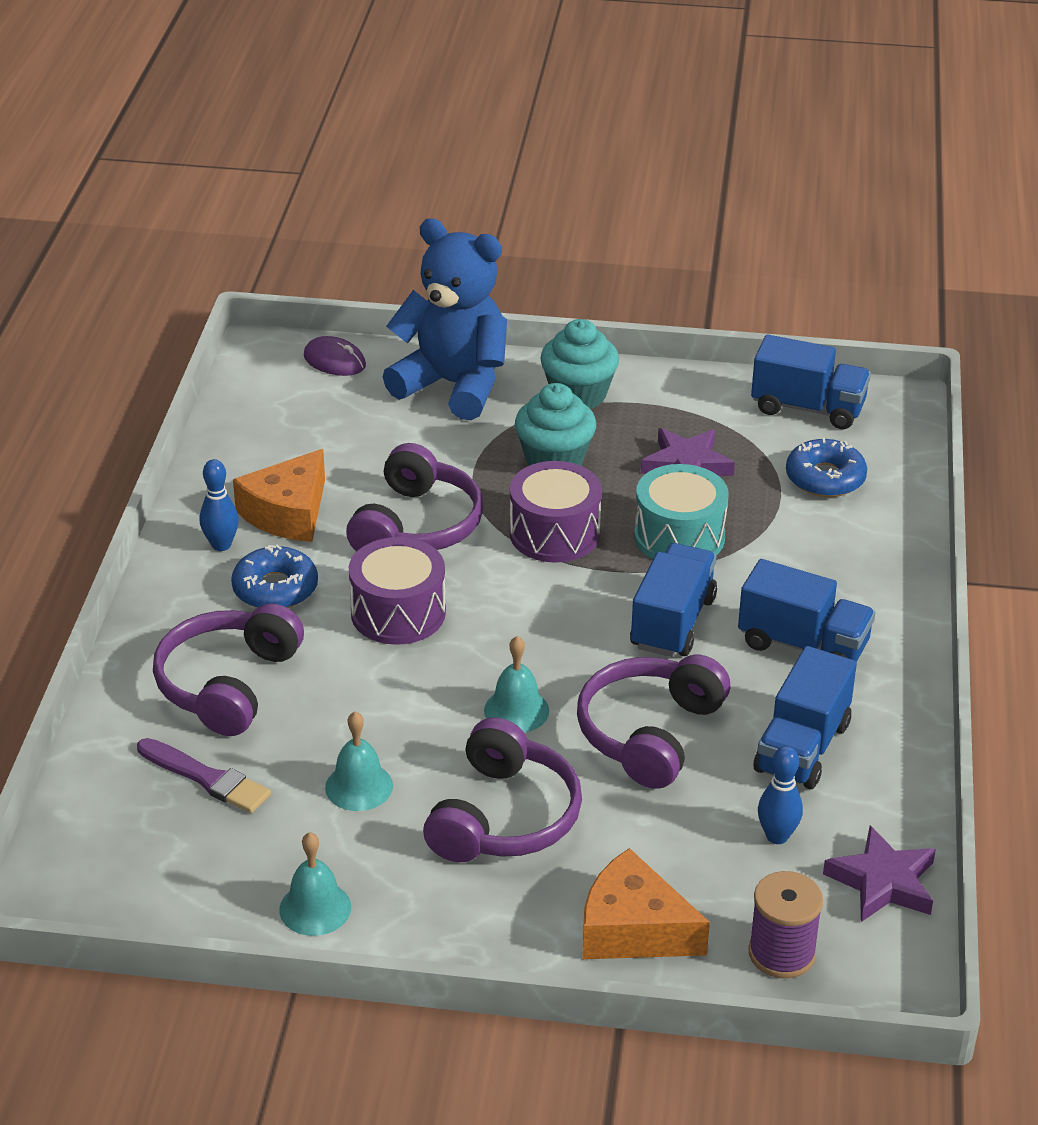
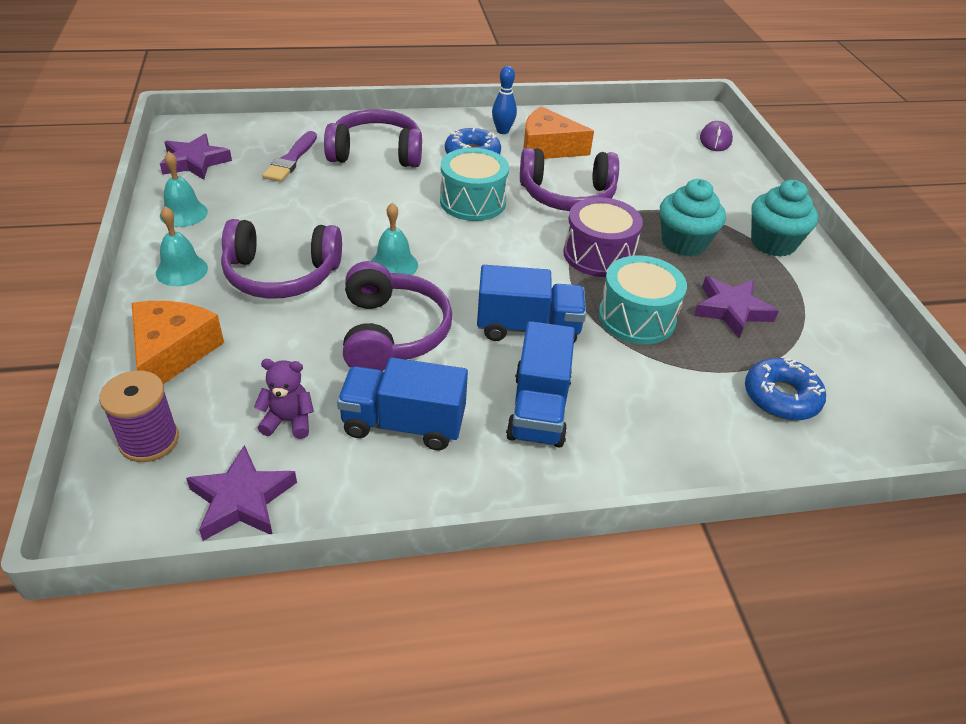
camera: 70 degrees right, 5 degrees up
turquoise bell [325,711,393,811] -> turquoise bell moved to [156,206,208,286]
purple drum [349,537,446,645] -> turquoise drum [440,148,509,221]
blue teddy bear [383,218,507,420] -> none
purple headphones [577,655,730,789] -> purple headphones turned 75 degrees clockwise [343,261,452,371]
blue truck [751,335,871,429] -> none
blue bowling pin [758,746,803,844] -> purple teddy bear [254,359,314,439]
none -> purple star [160,134,232,180]

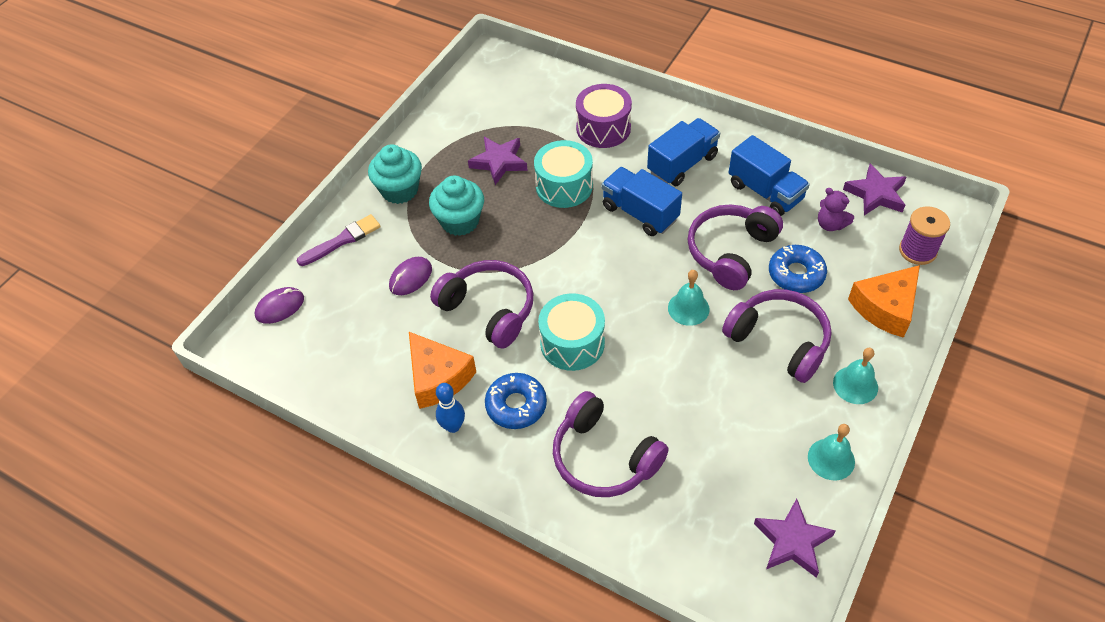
camera: 135 degrees left, 10 degrees up
purple brush [262,131,317,182] -> purple brush moved to [297,214,381,266]
purple drum [563,197,643,277] -> purple drum moved to [576,84,632,148]
blue donut [745,358,826,421] -> blue donut moved to [769,245,827,293]
none -> purple mouse [389,257,432,295]

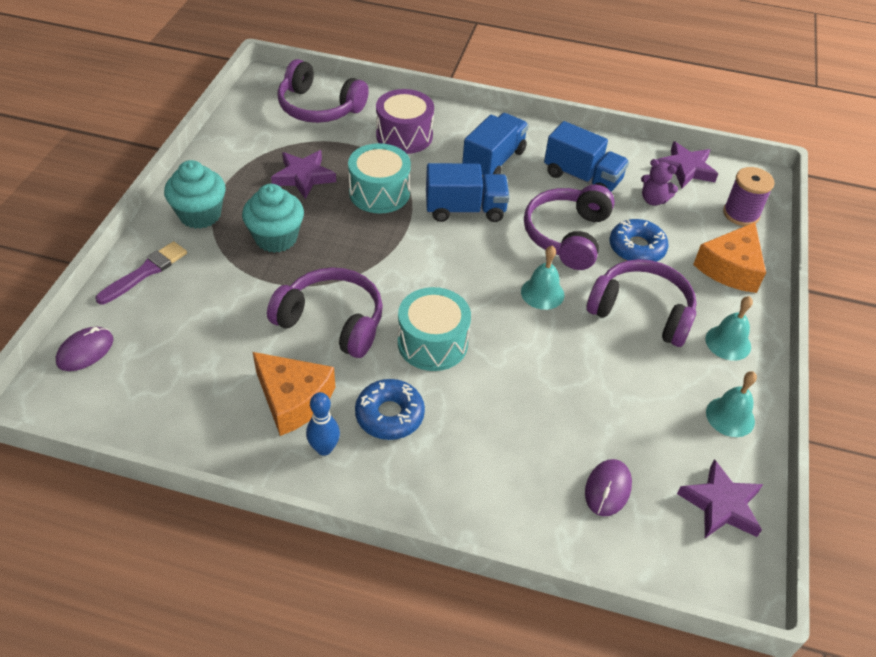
camera: 20 degrees left, 5 degrees down
purple mouse [389,257,432,295] -> purple mouse moved to [585,459,632,516]
purple headphones [553,391,669,497] -> purple headphones moved to [277,59,369,123]
blue truck [602,167,682,236] -> blue truck turned 150 degrees clockwise [426,163,510,222]

